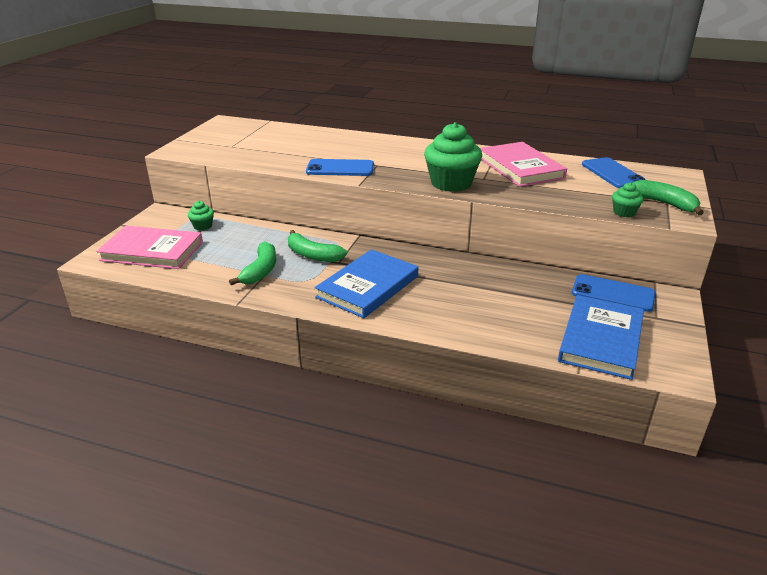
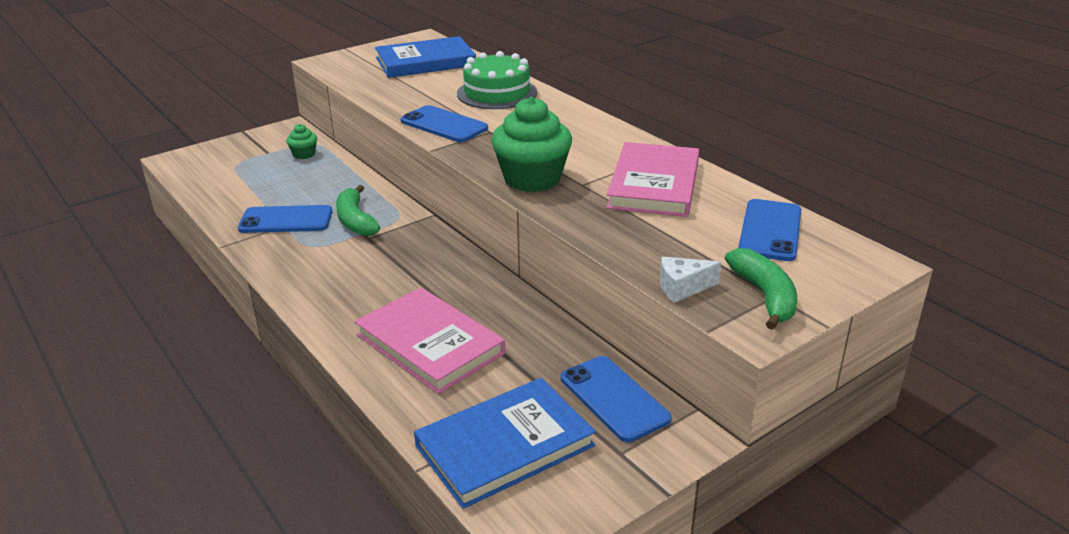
camera: 35 degrees right, 0 degrees up
pink book [96,226,203,269] -> pink book moved to [355,287,505,394]
green banana [229,241,276,285] -> blue phone [238,205,332,233]
blue book [315,249,418,318] -> blue book moved to [375,36,476,78]
green cupcake [612,182,643,217] -> white cheese [660,257,722,303]
none -> green cake [457,51,537,109]

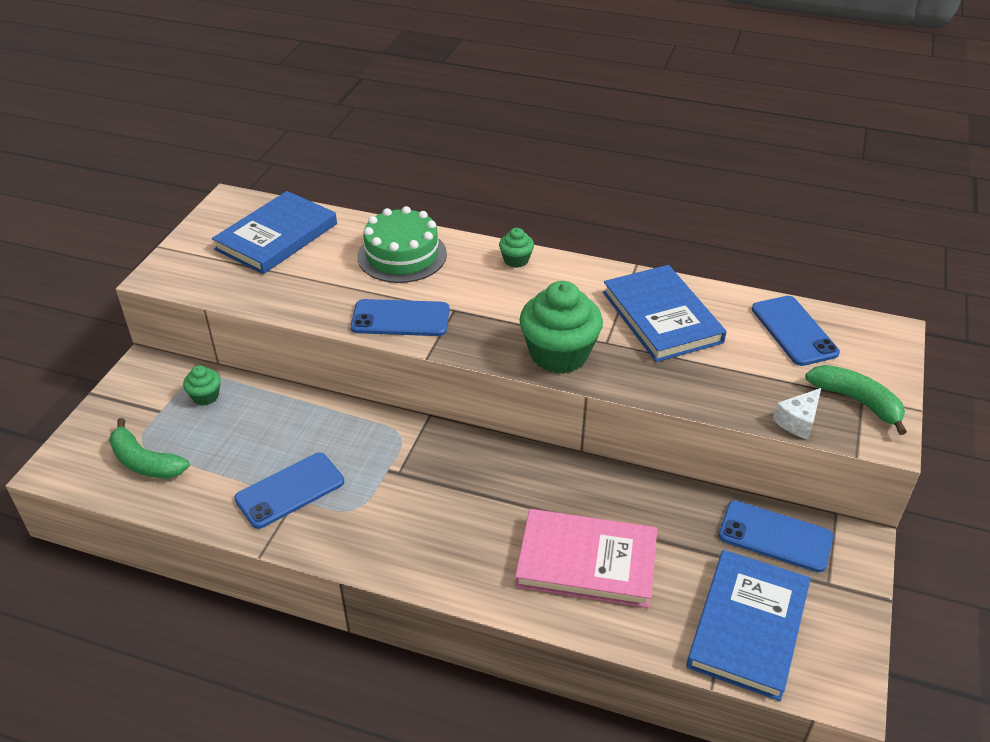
camera: 35 degrees left, 10 degrees up
green banana [336,185,380,236] -> green banana moved to [109,418,189,479]
pink book [606,142,699,217] -> blue book [603,265,727,362]
none -> green cupcake [499,228,534,268]

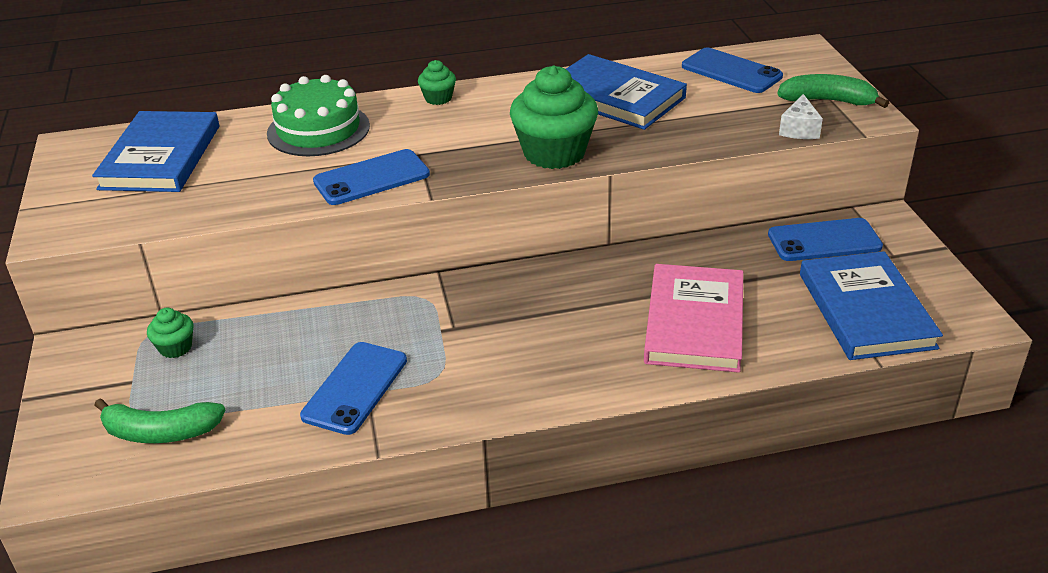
camera: 30 degrees left, 5 degrees down
pink book [515,509,657,608] -> pink book turned 60 degrees counterclockwise [644,264,743,373]

